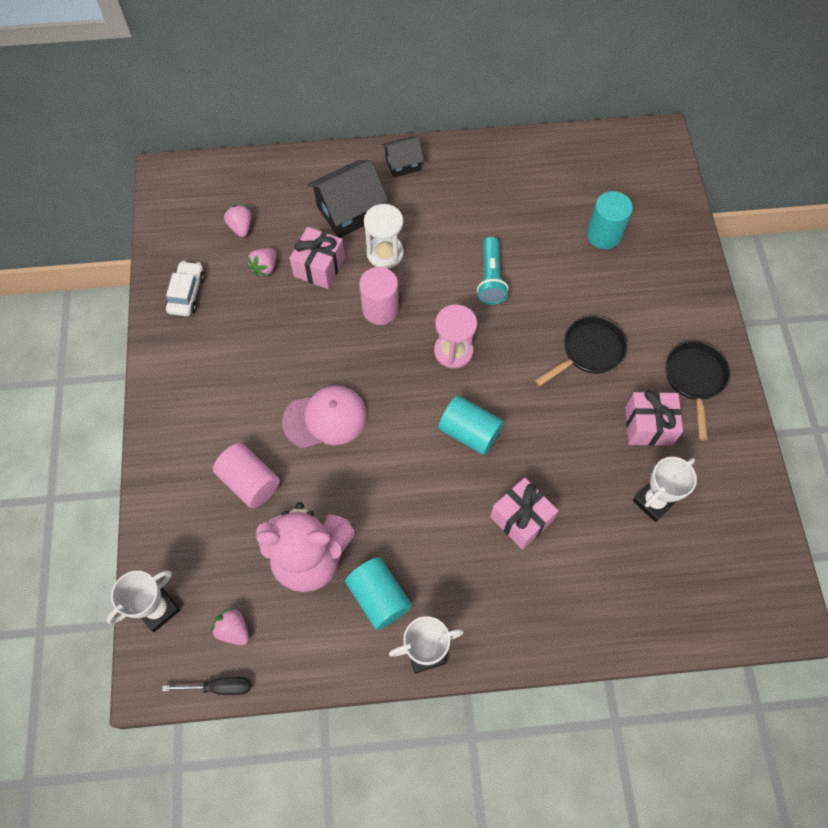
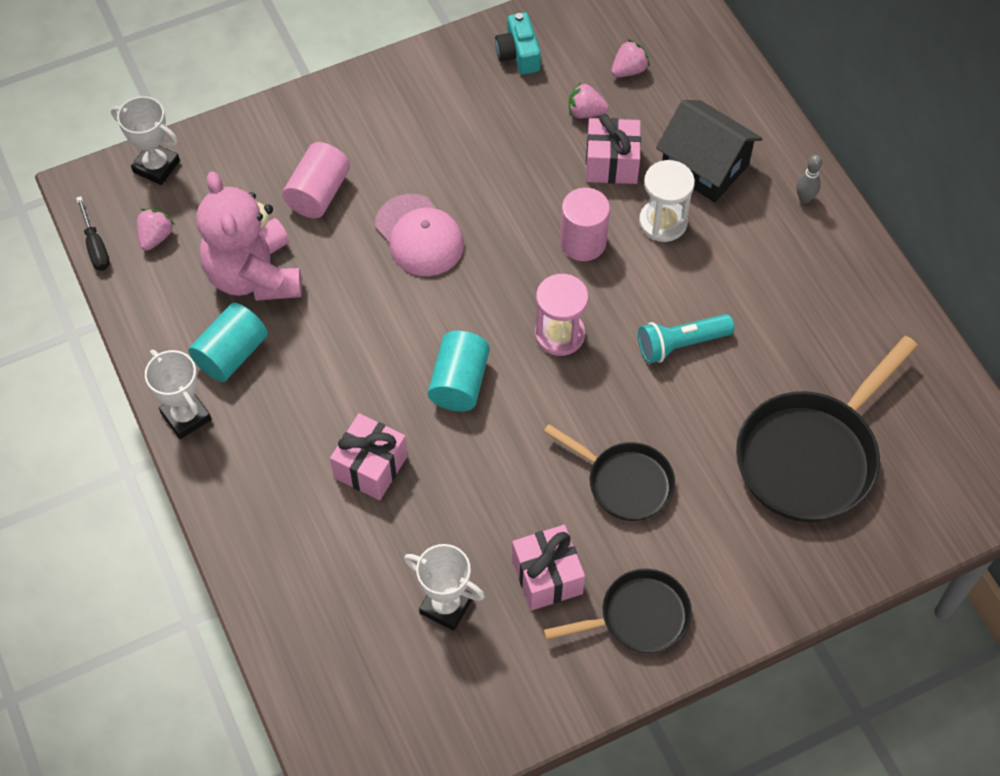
camera: 70 degrees right, 5 degrees down
white car [166,261,205,316] -> turquoise camera [495,12,541,74]
black house [382,136,424,178] -> grey bowling pin [796,155,822,203]
turquoise cylinder [587,191,633,249] -> black pan [736,336,918,522]

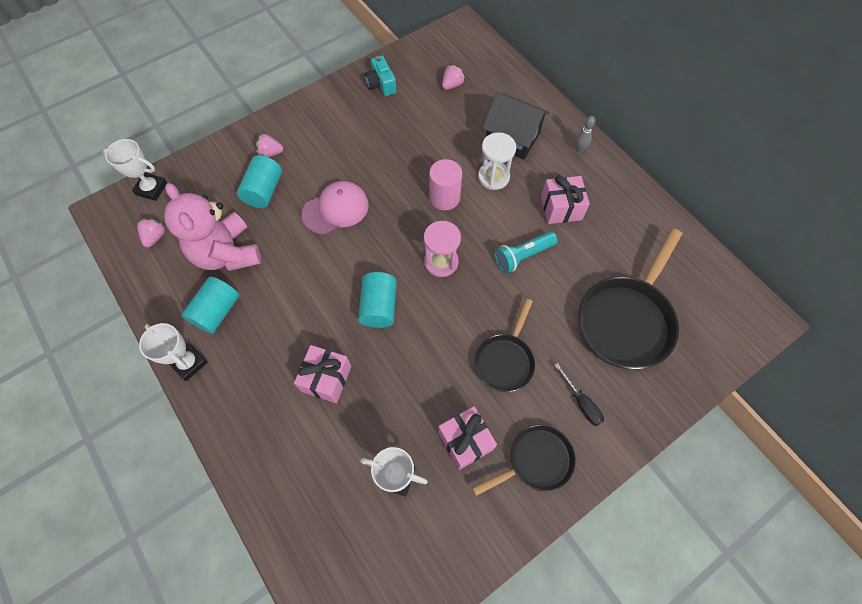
camera: 10 degrees left, 5 degrees up
black screwdriver [76,196,110,271] -> black screwdriver moved to [554,363,604,426]
pink cylinder [282,142,350,218] -> turquoise cylinder [237,155,282,208]
pink cap [375,194,464,276] -> pink cap turned 75 degrees counterclockwise [302,181,369,235]
black pan [544,424,675,521] -> black pan turned 90 degrees clockwise [474,299,535,392]
pink strawberry [569,82,609,118] -> pink strawberry moved to [255,133,283,157]
pink gift [586,114,641,184] -> pink gift moved to [541,175,590,224]

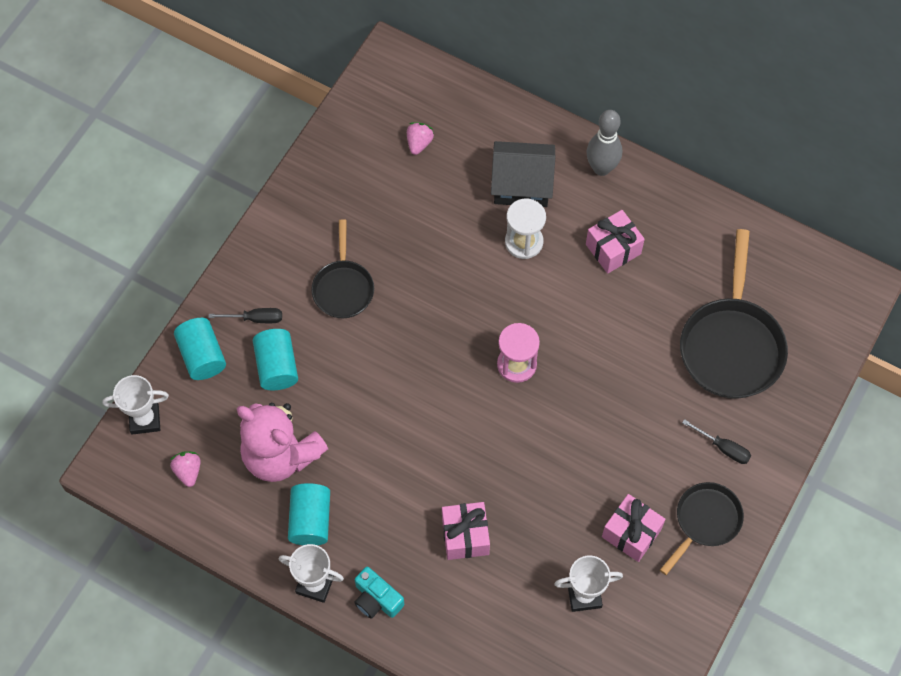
camera: 25 degrees left, 0 degrees up
pink strawberry [255,133,283,157] -> black screwdriver [208,308,282,323]
pink cap [302,181,369,235] -> none
turquoise cylinder [358,272,397,328] -> turquoise cylinder moved to [174,318,226,380]
turquoise camera [365,56,397,97] -> turquoise camera moved to [354,567,404,619]
pink cylinder [429,159,462,210] -> none
black pan [474,299,535,392] -> black pan moved to [311,219,374,318]
turquoise flashlight [494,232,557,273] -> none
grey bowling pin [575,116,595,152] -> grey bowling pin [586,110,622,176], size x1.92

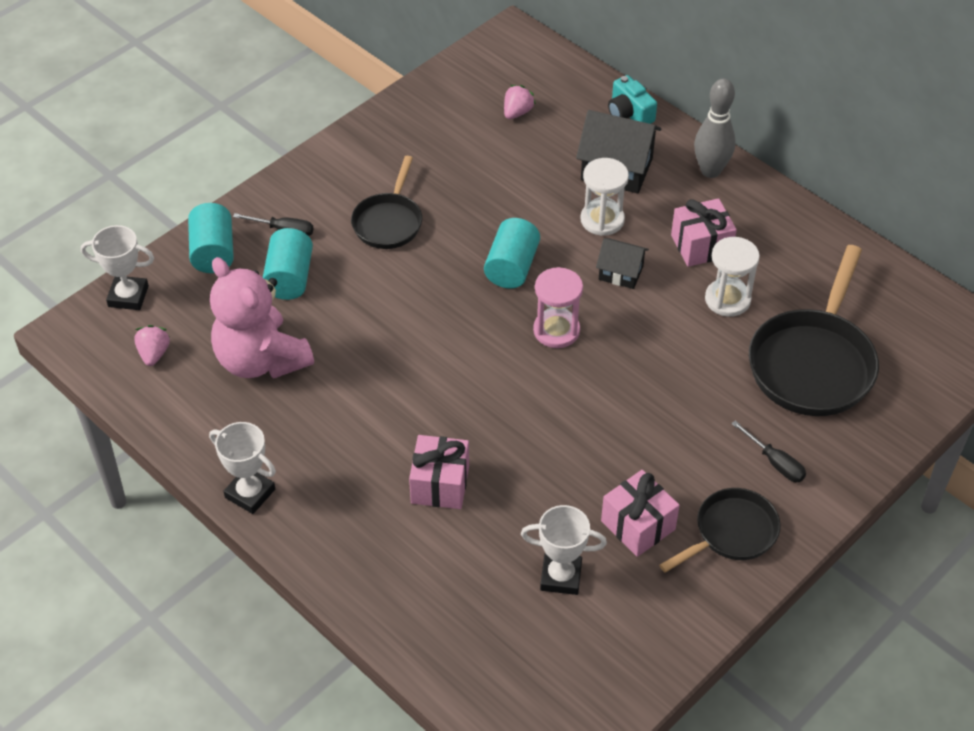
camera: 15 degrees right, 15 degrees down
turquoise cylinder [288,483,330,545] -> turquoise cylinder moved to [484,218,540,289]
turquoise camera [354,567,404,619] -> turquoise camera moved to [608,75,657,124]
none -> black house [596,238,649,289]
none -> white hourglass [705,237,760,317]

